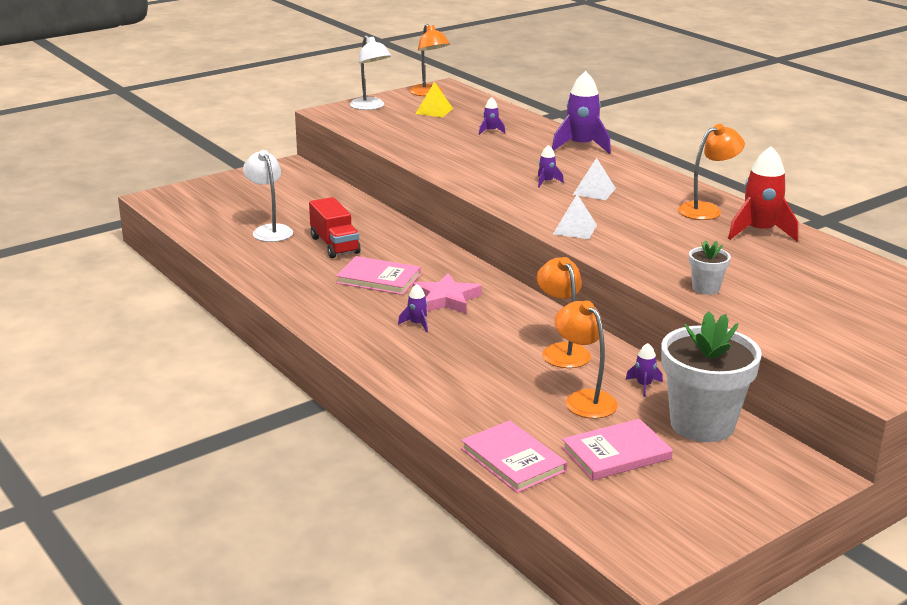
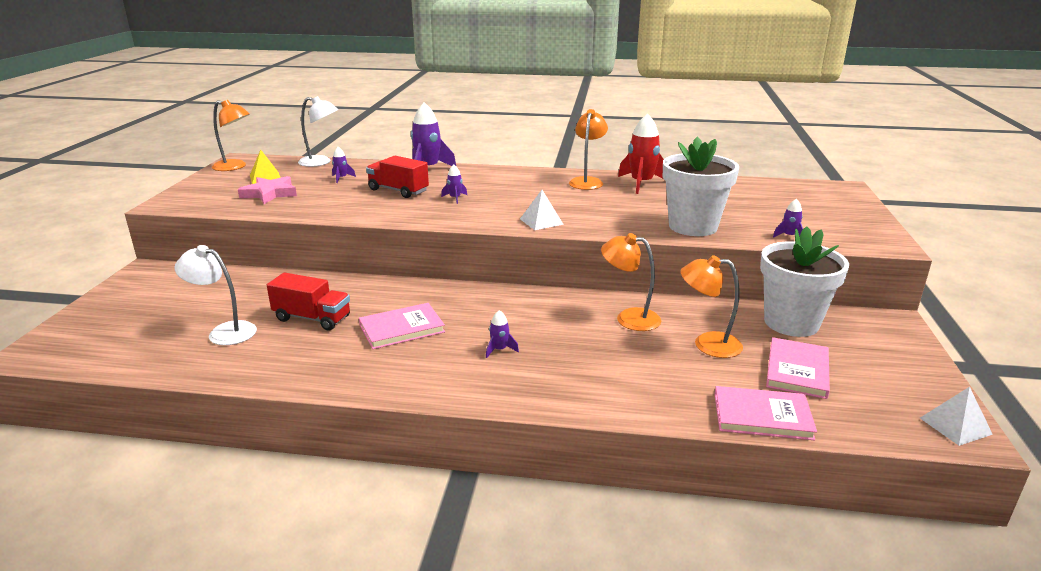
camera: 45 degrees left, 0 degrees up
white lamp [350,35,391,110] -> white lamp moved to [298,96,338,167]
pink star [413,273,482,314] -> pink star moved to [238,176,297,204]
white pyramid [573,158,616,200] -> white pyramid moved to [920,387,993,446]
purple rocket [625,343,663,397] -> purple rocket moved to [773,199,803,238]
white flower pot [689,240,731,295] -> white flower pot [663,137,739,236], size x2.16
none -> red truck [366,156,429,198]

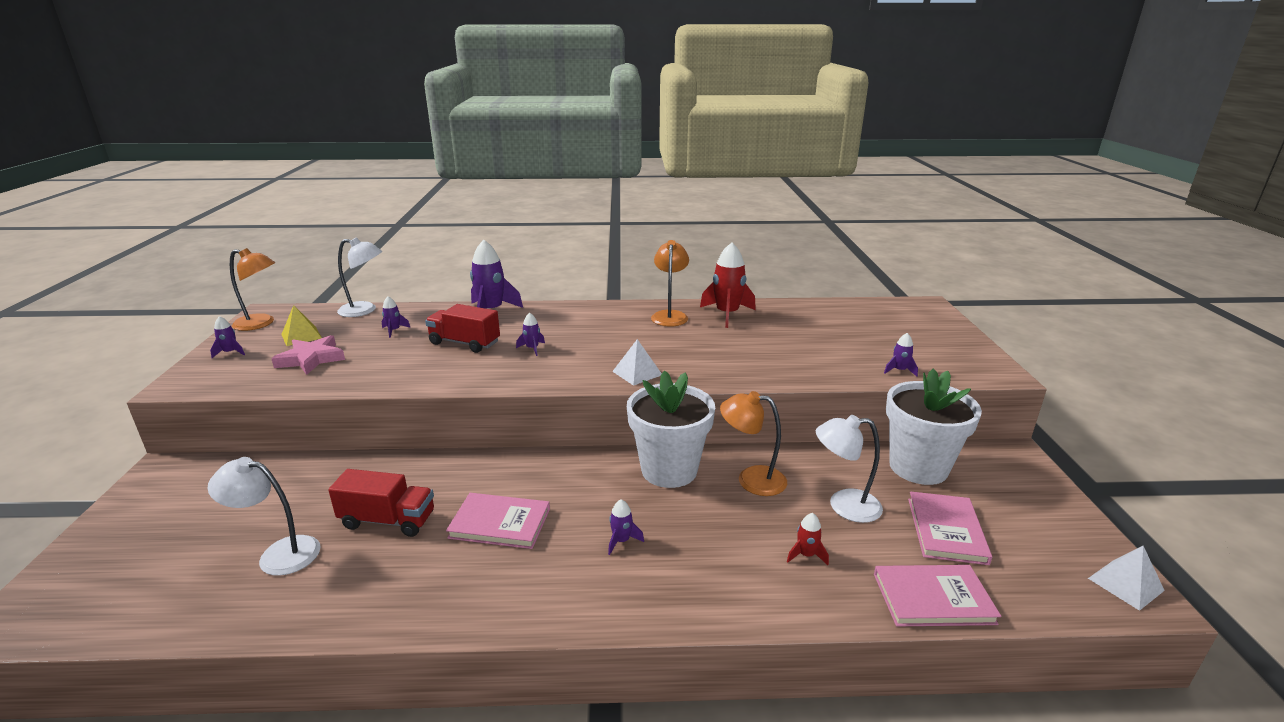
camera: 10 degrees left, 0 degrees up
pink book [359,303,445,349] -> pink book turned 45 degrees clockwise [446,493,550,549]
white flower pot [663,137,739,236] -> white flower pot moved to [627,371,715,488]
orange lamp [680,255,743,358] -> white lamp [816,415,883,523]
none -> purple rocket [210,316,245,358]
none -> red rocket [787,513,829,565]

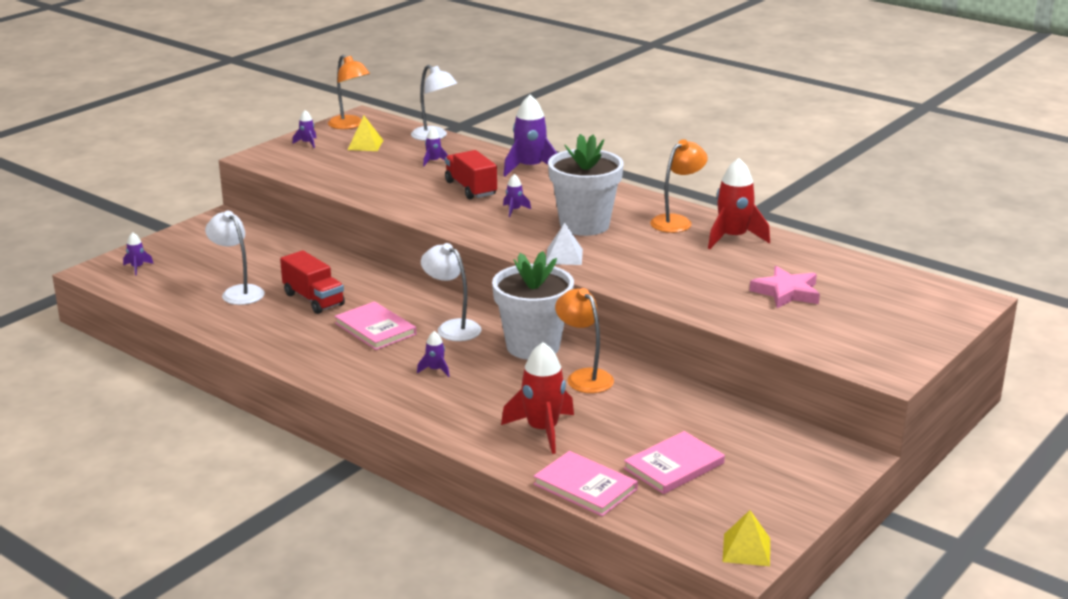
camera: 40 degrees right, 0 degrees up
pink star [271,335,345,375] -> pink star moved to [750,266,820,308]
red rocket [787,513,829,565] -> red rocket [501,342,574,454], size x2.10
white lamp [816,415,883,523] -> white lamp moved to [421,243,482,341]
purple rocket [884,333,918,377] -> purple rocket moved to [123,232,154,275]
white flower pot [886,369,982,485] -> white flower pot moved to [548,134,624,236]
white pyramid [1088,546,1165,611] -> yellow pyramid [722,510,770,566]

